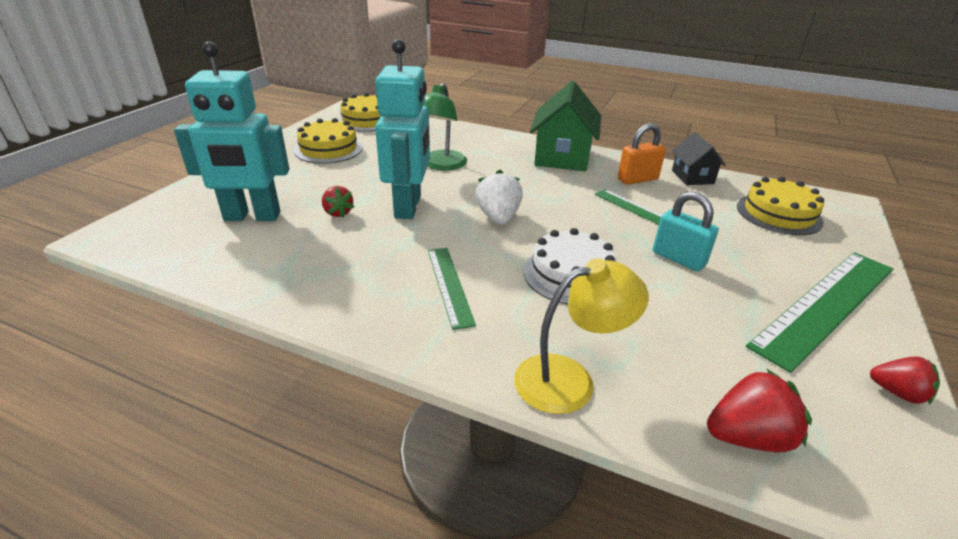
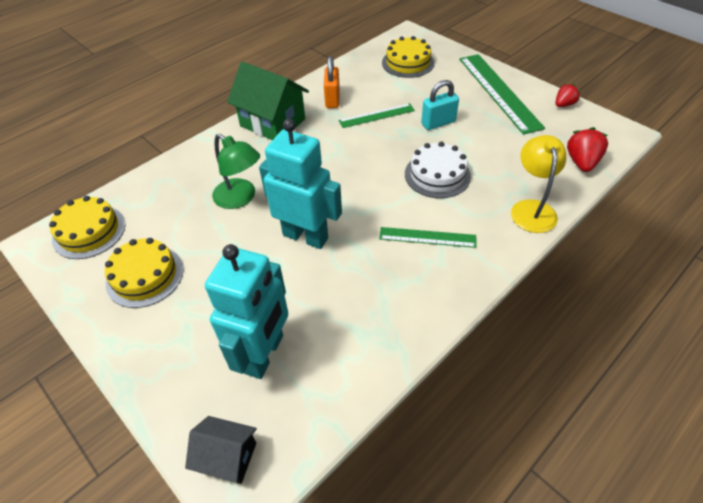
camera: 65 degrees left, 15 degrees up
red strawberry [322,186,354,218] -> none
white strawberry [475,170,523,225] -> none
black house [672,132,726,185] -> black house moved to [185,416,257,484]

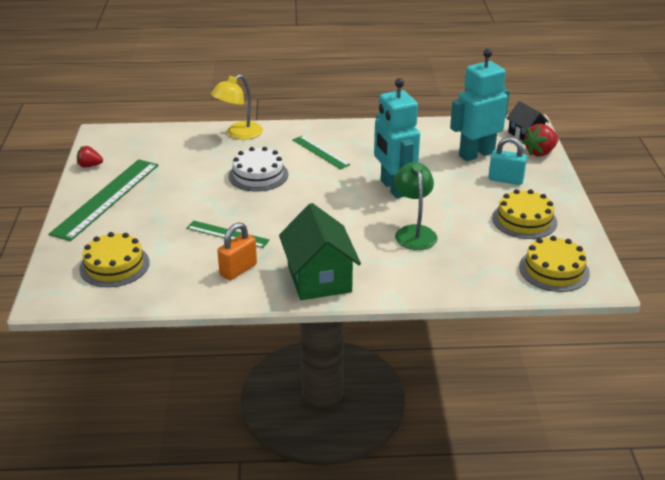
camera: 140 degrees left, 15 degrees down
turquoise padlock [421,80,459,130] -> turquoise padlock moved to [488,137,527,185]
red strawberry [567,127,608,172] -> red strawberry moved to [522,124,559,157]

